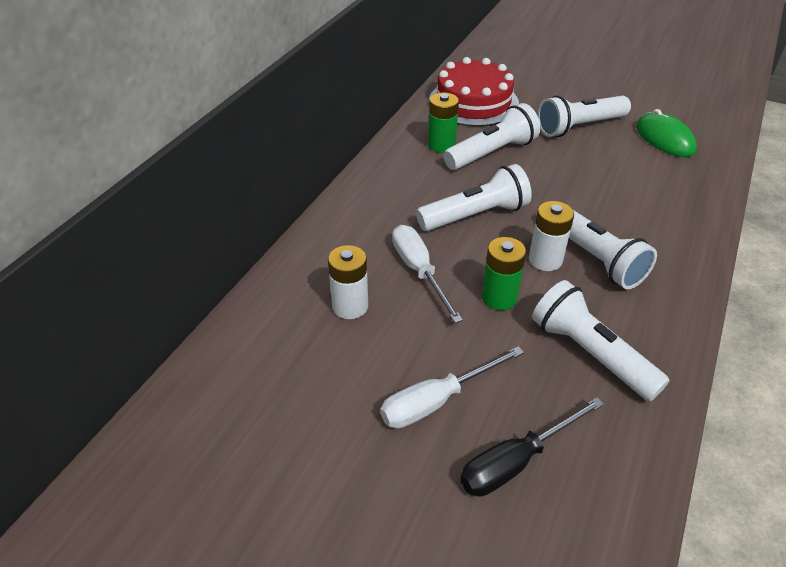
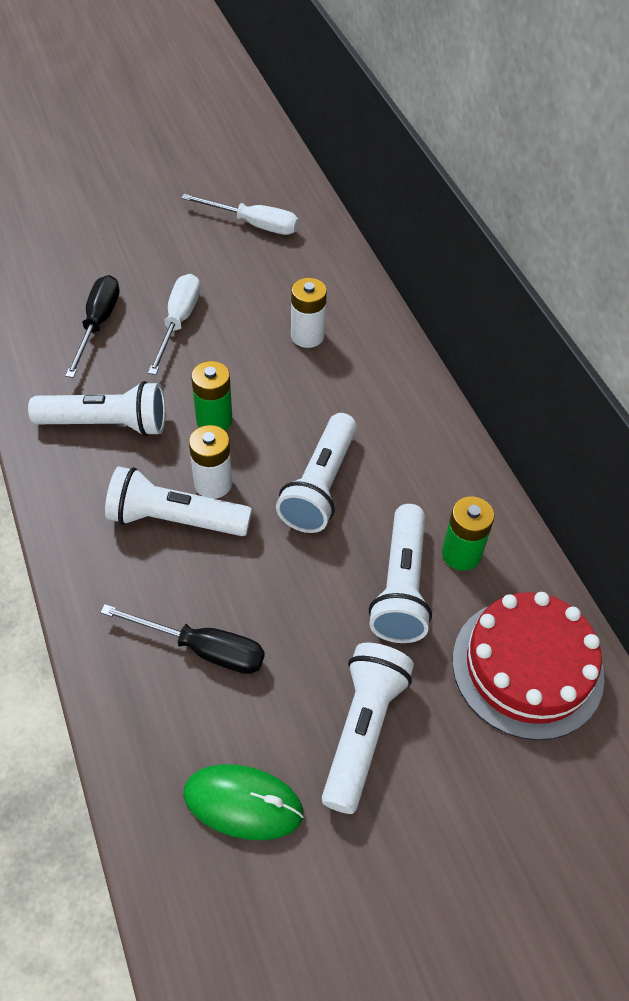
camera: 130 degrees right, 10 degrees up
white screwdriver [392,225,463,323] -> white screwdriver moved to [181,194,299,235]
none -> black screwdriver [100,604,265,674]

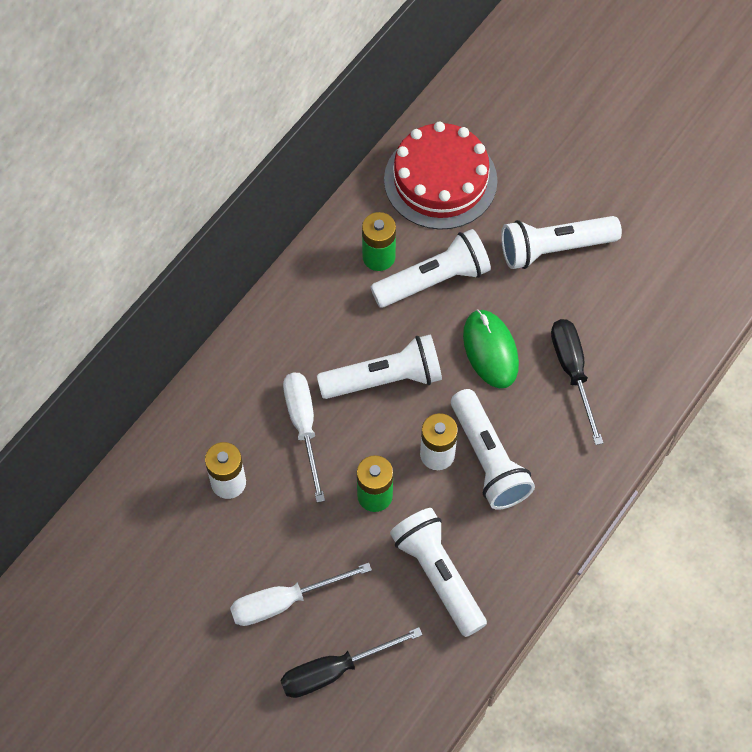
camera: 120 degrees left, 10 degrees up
white screwdriver [181,194,299,235] -> white screwdriver moved to [283,372,325,503]
green mouse [183,764,304,840] -> green mouse moved to [463,310,519,388]

